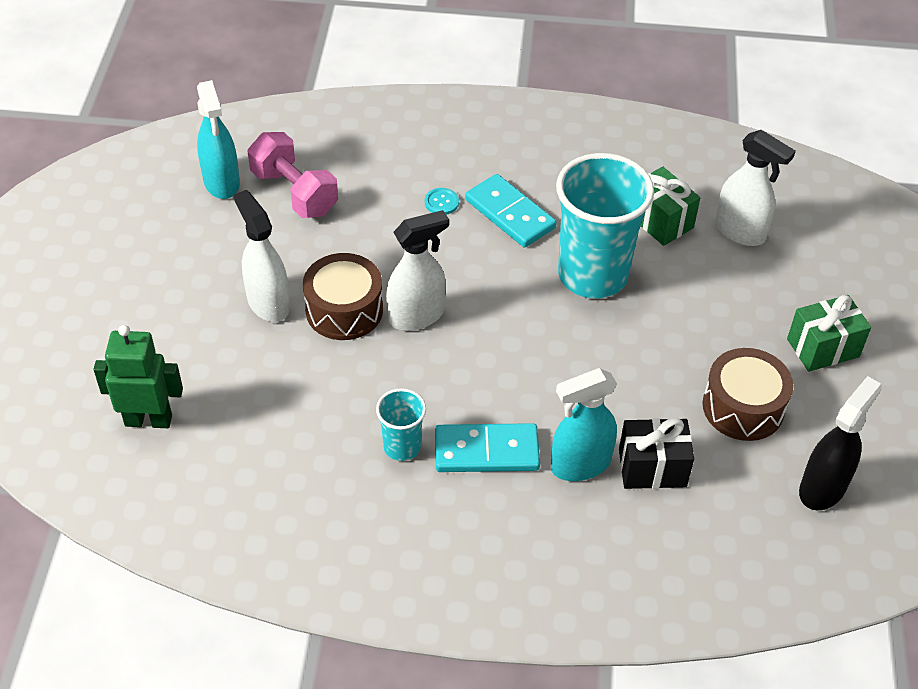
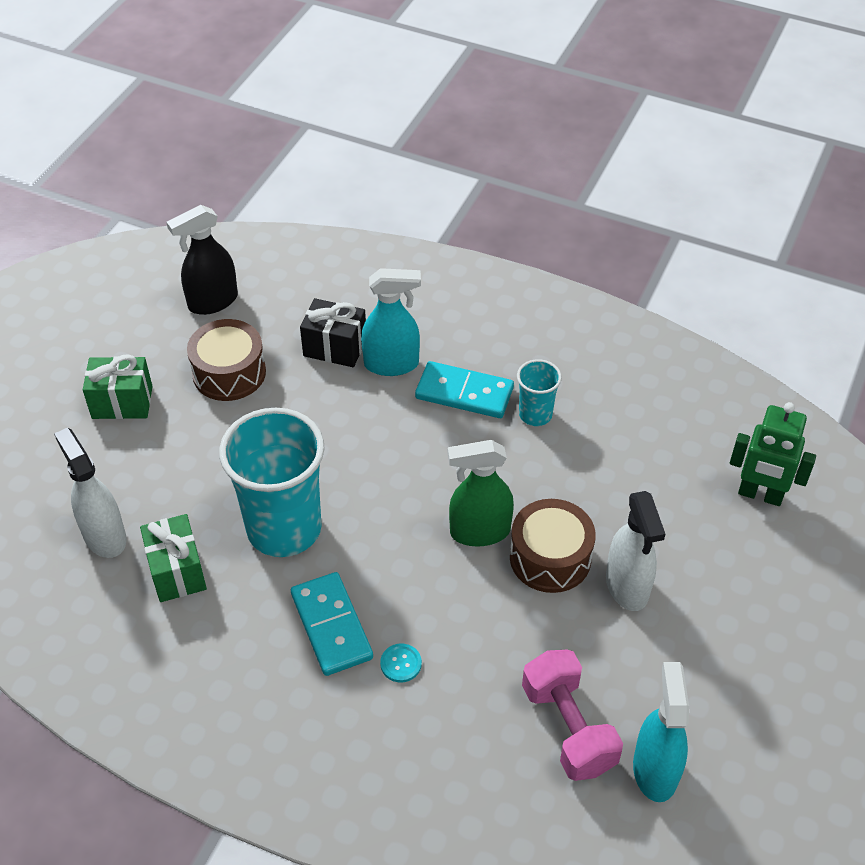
camera: 160 degrees left, 0 degrees up
white spray bottle [386,210,449,331] -> green spray bottle [448,440,514,546]

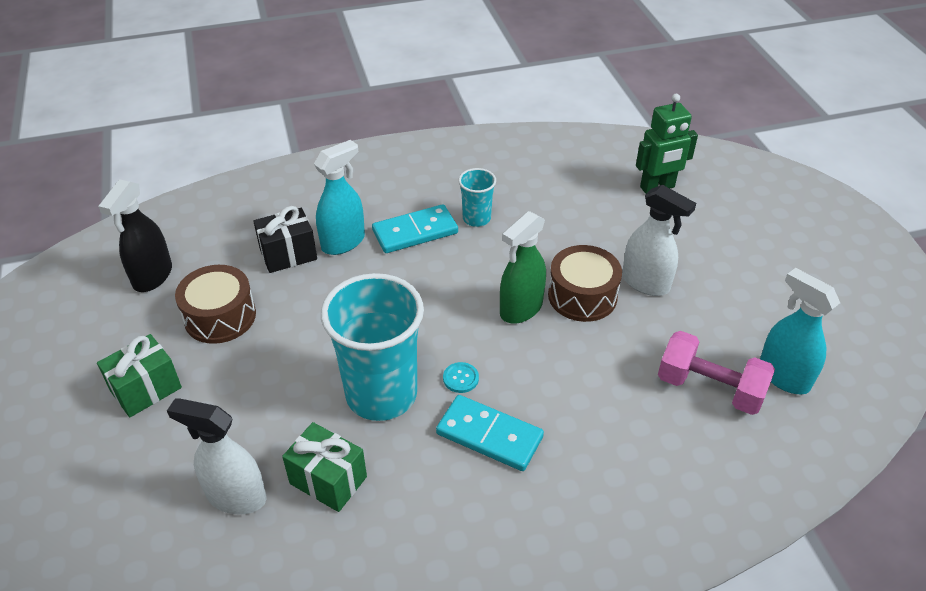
camera: 40 degrees left, 5 degrees down
turquoise button [380,644,422,682] -> turquoise button moved to [443,362,479,393]

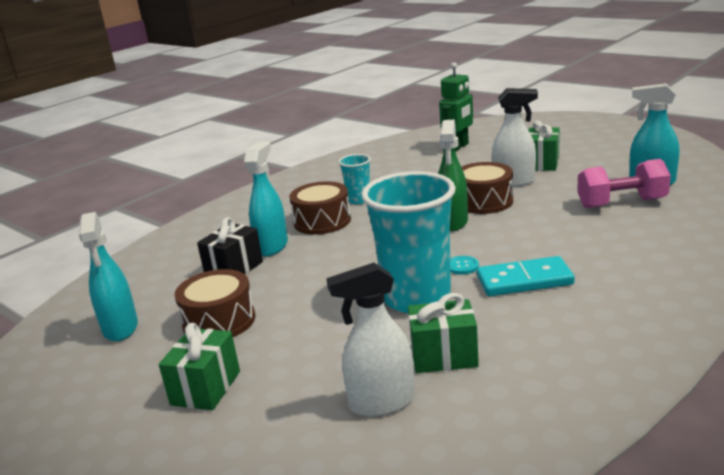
camera: 30 degrees left, 20 degrees down
black spray bottle [98,179,172,292] -> turquoise spray bottle [79,212,138,341]
turquoise domino [372,204,458,253] -> brown drum [289,181,351,235]
none -> green gift [528,121,560,171]

